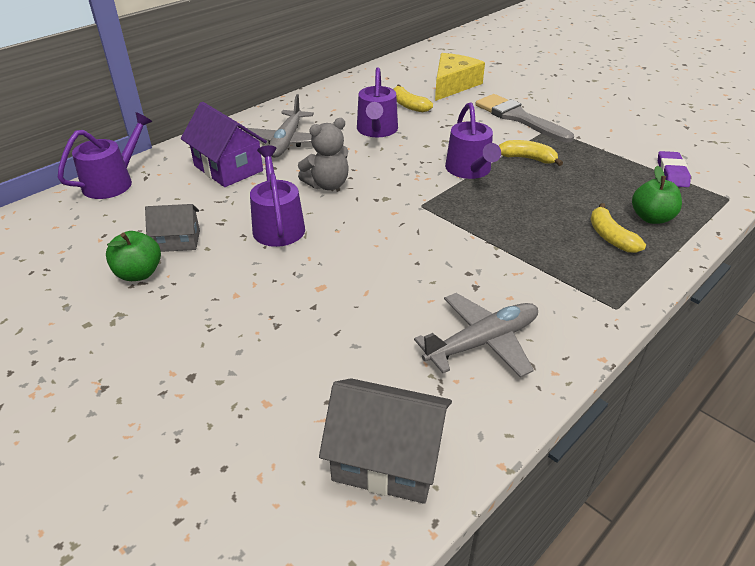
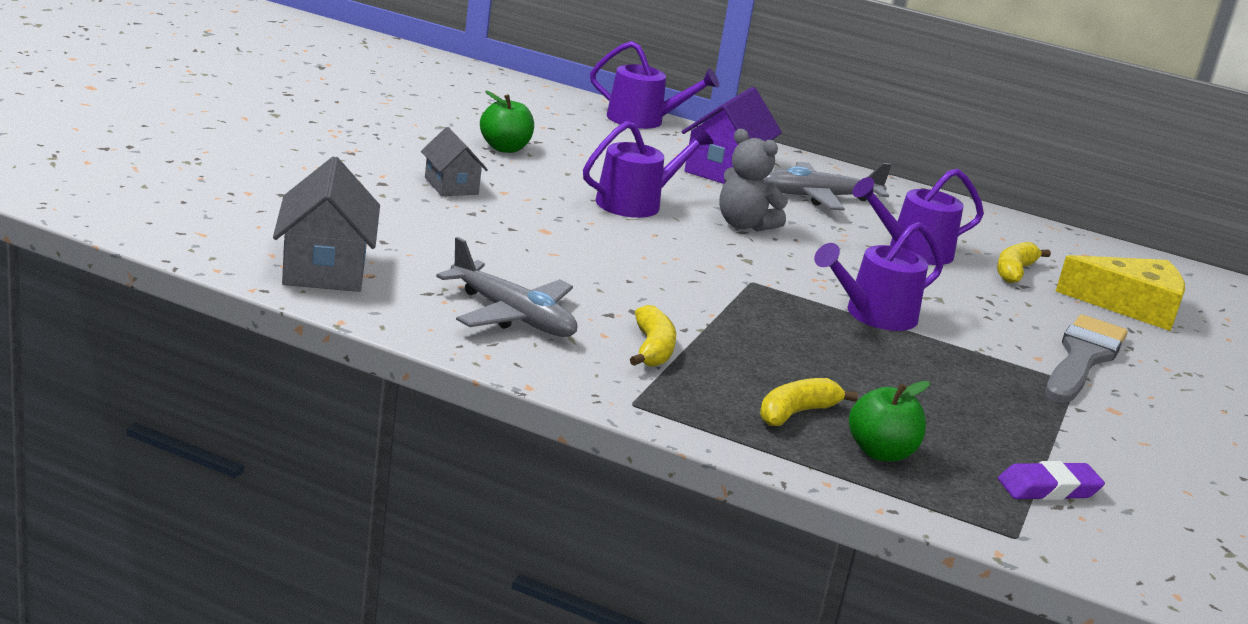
camera: 65 degrees right, 15 degrees down
grey house [145,204,200,252] -> grey house moved to [421,127,488,196]
yellow banana [499,140,563,166] -> yellow banana moved to [630,305,676,367]

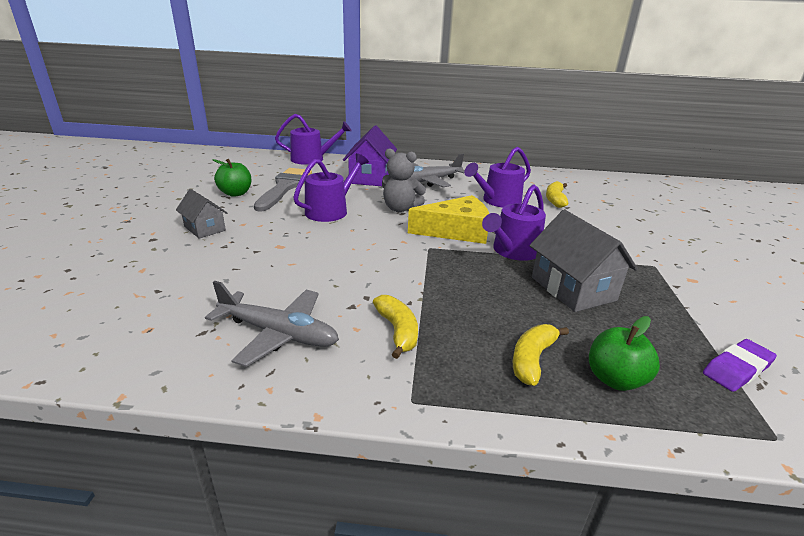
camera: 15 degrees left, 5 degrees up
grey house [273,156,380,292] -> grey house moved to [530,210,638,312]
grey brush [1045,314,1128,403] -> grey brush moved to [254,168,312,212]
yellow cheese [1056,255,1185,331] -> yellow cheese moved to [408,195,489,244]

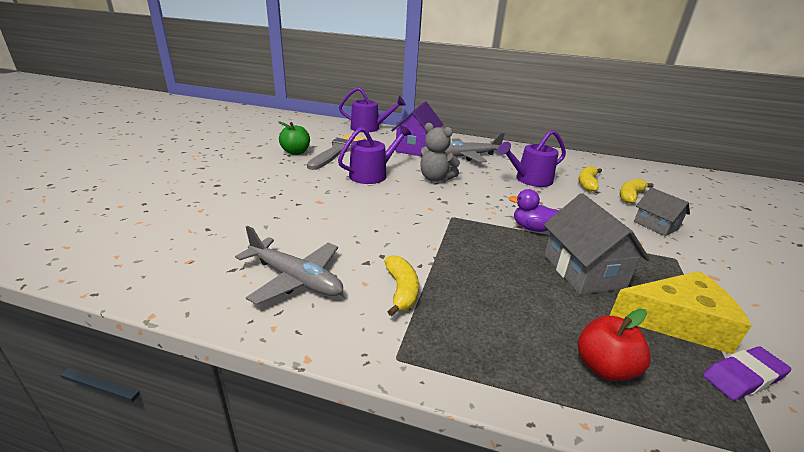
camera: 10 degrees right, 0 degrees up
grey house [176,189,227,239] -> grey house moved to [634,187,690,236]
yellow cheese [408,195,489,244] -> yellow cheese moved to [610,271,752,354]
purple watering can [482,184,546,261] -> purple duck [509,189,560,232]
yellow banana [513,324,569,386] -> yellow banana moved to [620,179,654,204]
green apple [589,316,660,391] -> red apple [578,309,651,381]

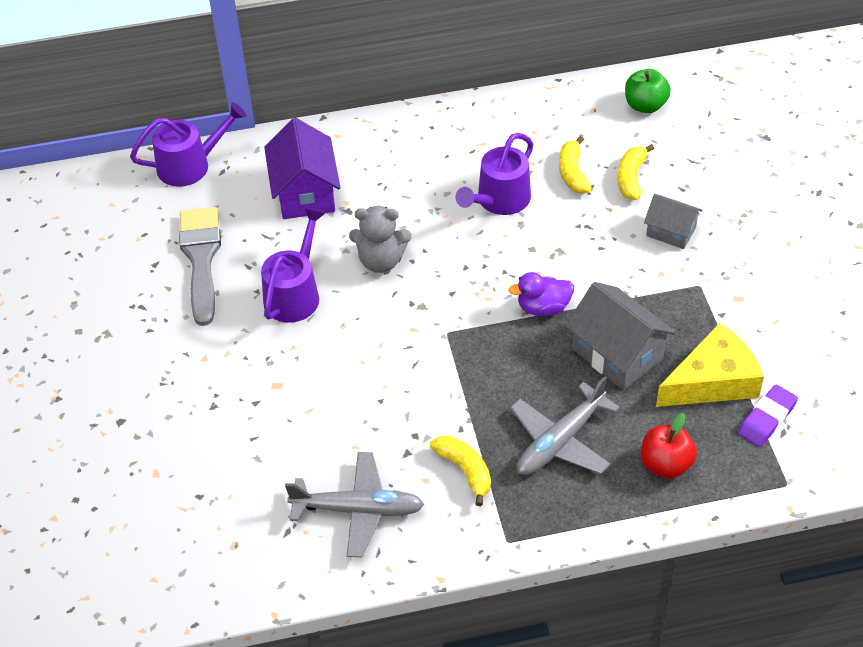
camera: 25 degrees left, 20 degrees up
green apple [278,121,310,155] -> green apple moved to [625,69,671,113]
grey plane [445,133,505,163] -> grey plane moved to [510,376,620,475]

